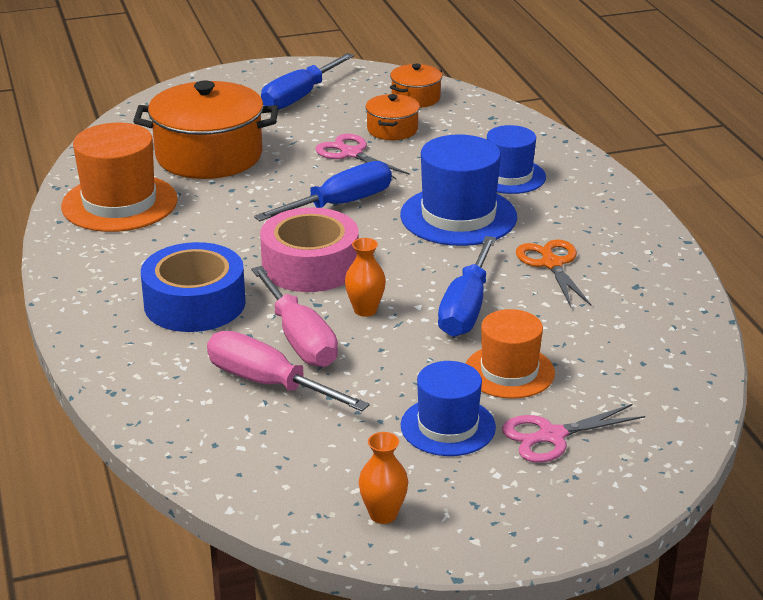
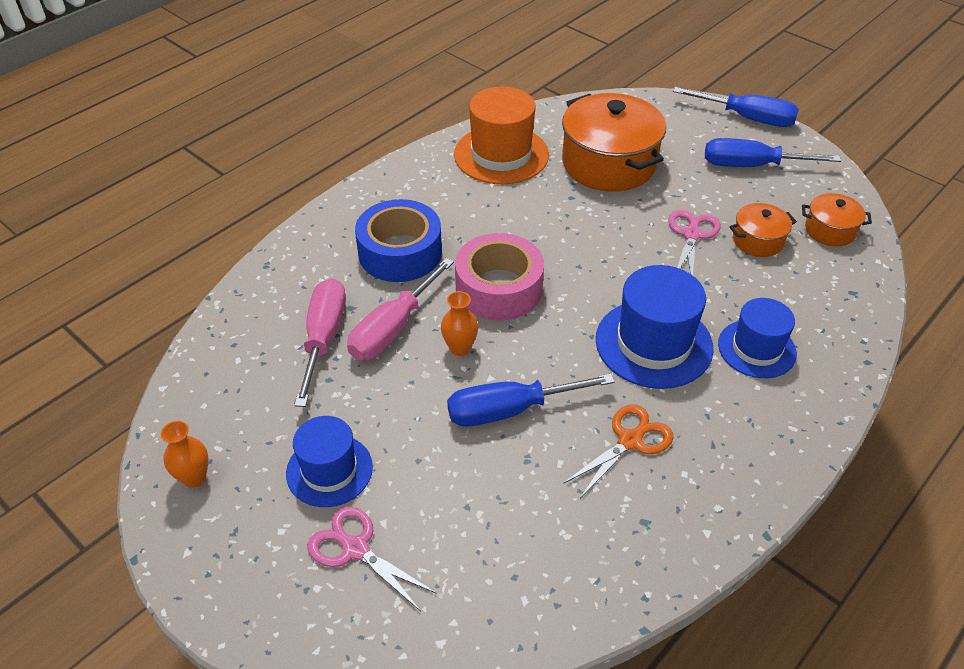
camera: 60 degrees right, 15 degrees up
blue screwdriver [254,161,392,221] -> blue screwdriver moved to [673,87,799,127]
orange hat [466,309,555,399] -> none

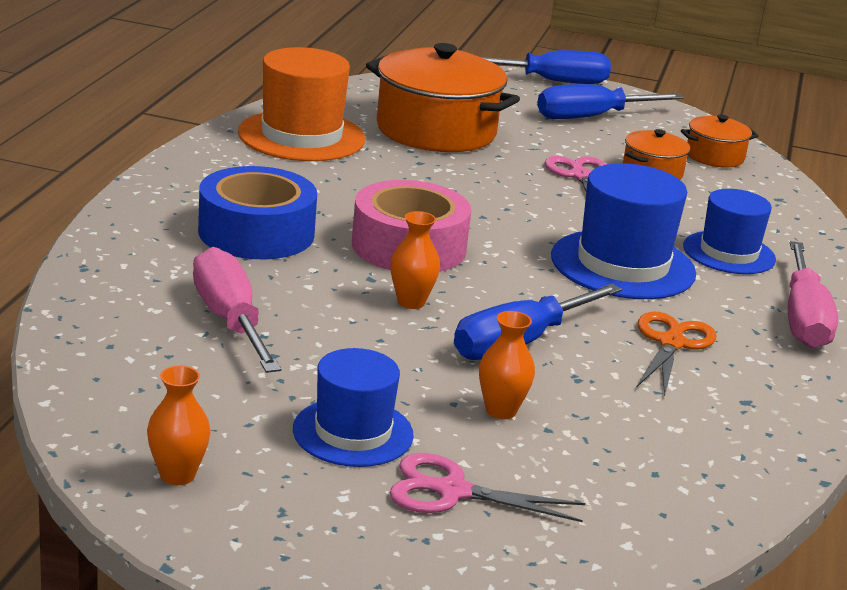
camera: 30 degrees left, 20 degrees down
pink screwdriver [347,258,454,360] -> pink screwdriver moved to [788,241,838,348]
none -> orange vase [479,311,535,419]

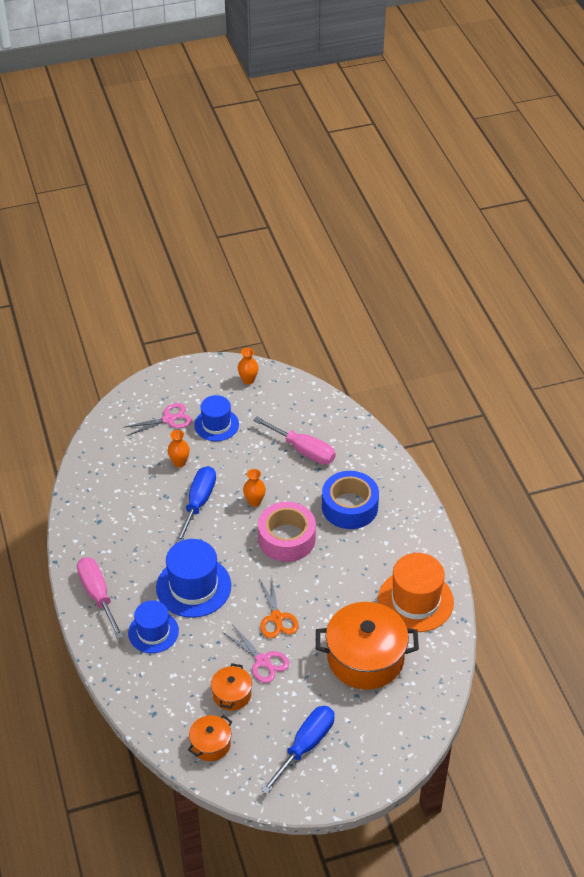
camera: 150 degrees right, 20 degrees up
blue screwdriver [481,50,611,84] -> none
orange scissors [636,312,717,397] -> orange scissors moved to [259,575,299,638]

